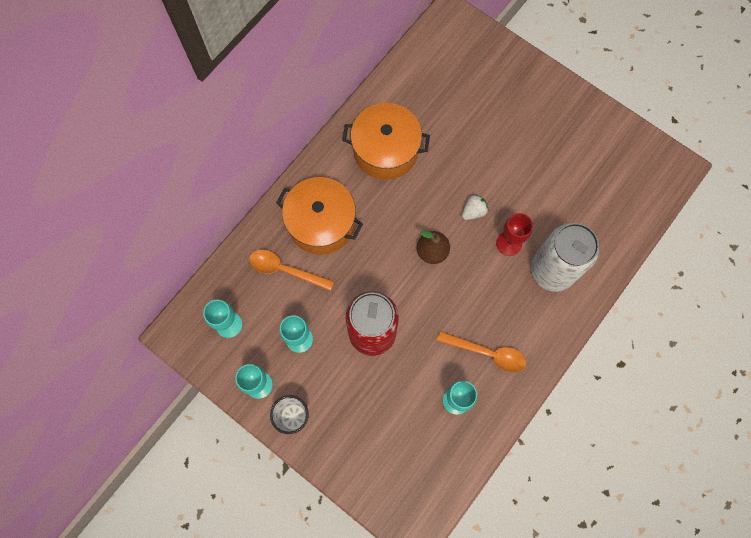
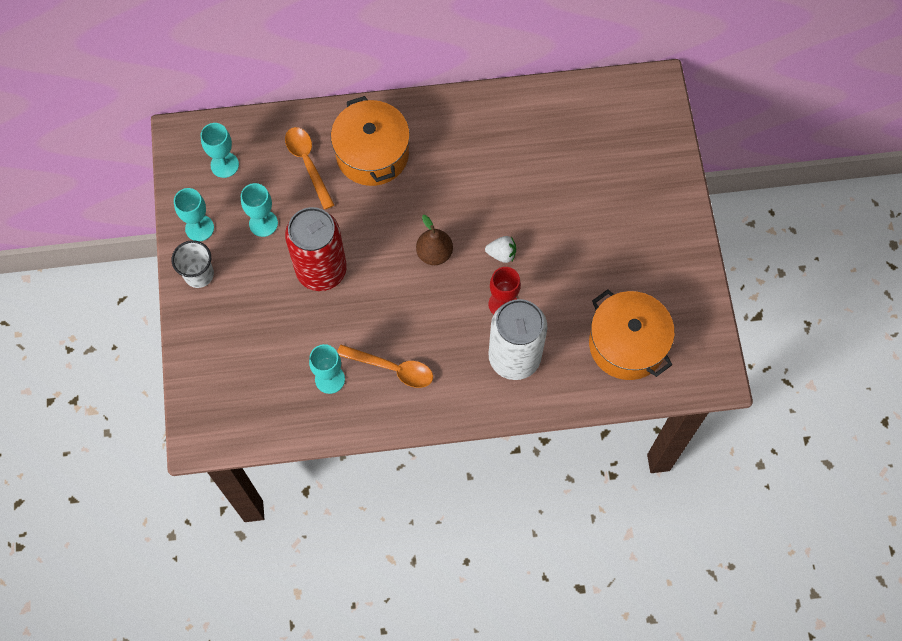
camera: 45 degrees right, 5 degrees down
orange pot [342,103,430,180] -> orange pot moved to [589,289,675,380]
orange spoon [437,331,526,373] -> orange spoon turned 45 degrees counterclockwise [337,345,433,388]

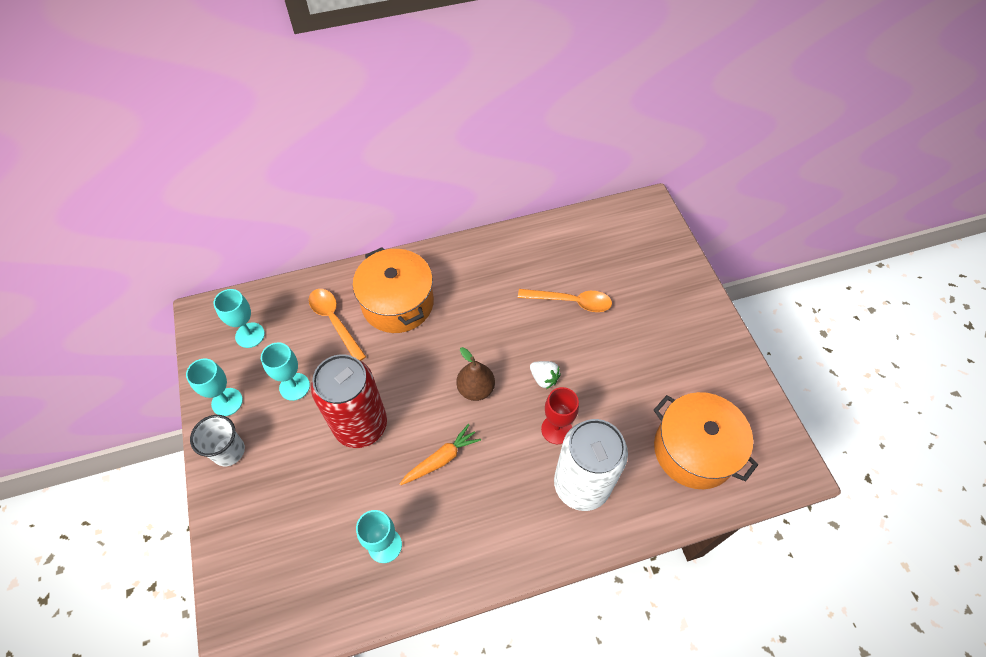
camera: 10 degrees left, 10 degrees down
orange spoon [337,345,433,388] -> orange spoon moved to [518,289,612,312]
white strawberry [485,236,516,263] -> white strawberry turned 45 degrees clockwise [530,361,561,389]
none -> orange carrot [400,424,481,485]

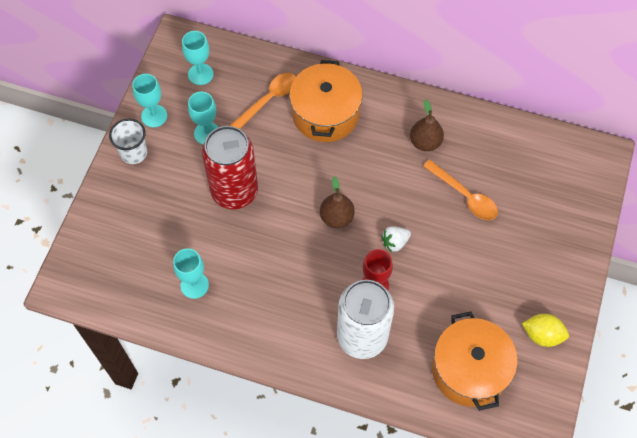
camera: 35 degrees right, 5 degrees up
orange spoon [309,289,366,361] -> orange spoon turned 45 degrees clockwise [230,73,296,129]
orange carrot [400,424,481,485] -> none
white strawberry [530,361,561,389] -> white strawberry turned 75 degrees clockwise [381,226,411,252]
none -> brown pear [410,99,444,151]
none -> yellow lemon [522,314,569,347]

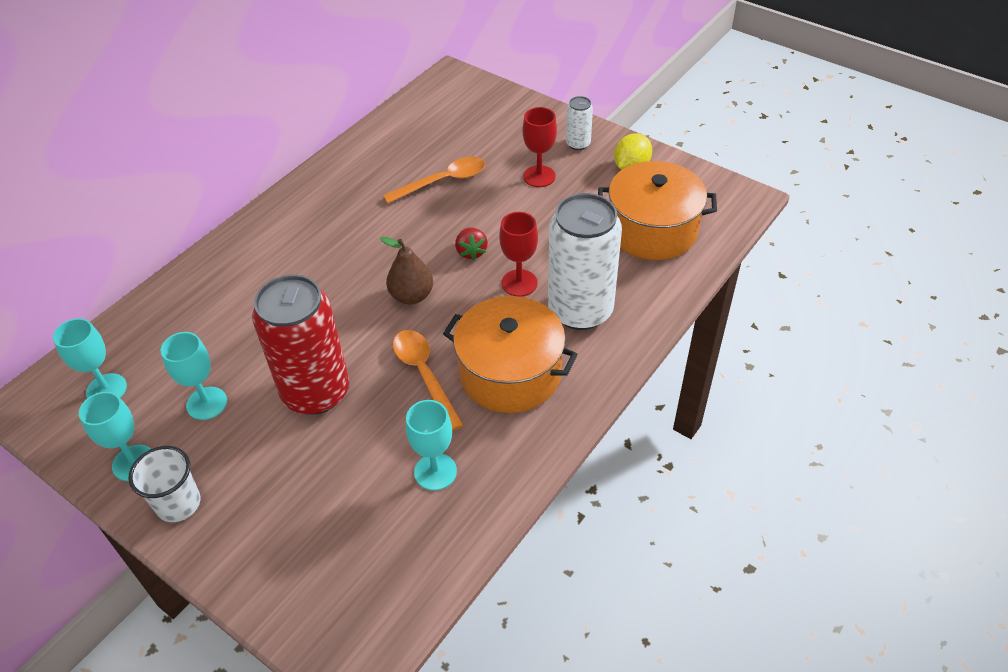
camera: 70 degrees left, 15 degrees down
orange spoon [230,73,296,129] -> orange spoon moved to [393,330,463,431]
orange pot [289,60,363,142] -> orange pot moved to [443,296,578,413]
white strawberry [381,226,411,252] -> red strawberry [455,227,488,260]
brown pear [410,99,444,151] -> none
none -> red goblet [523,107,557,187]
none -> white can [566,96,593,150]

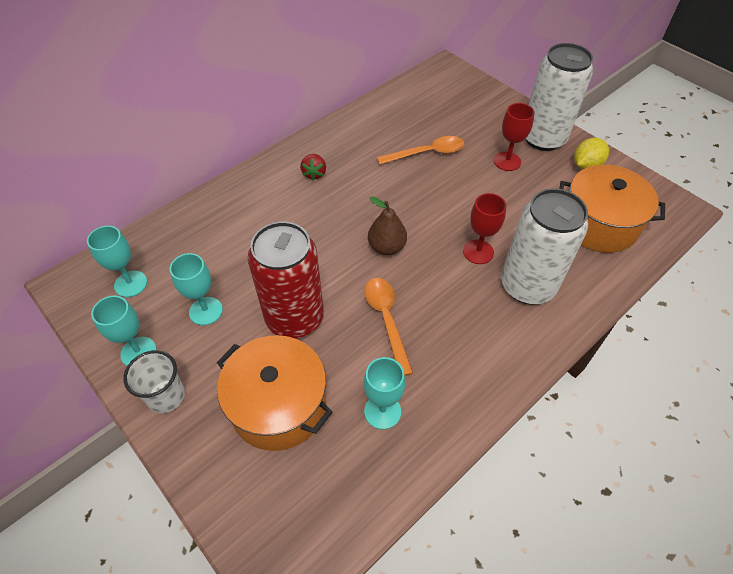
camera: 10 degrees right, 5 degrees up
orange pot [443,296,578,413] -> orange pot moved to [217,335,333,451]
red strawberry [455,227,488,260] -> red strawberry moved to [300,154,326,180]
white can [566,96,593,150] -> white can [526,43,593,151], size x2.22

